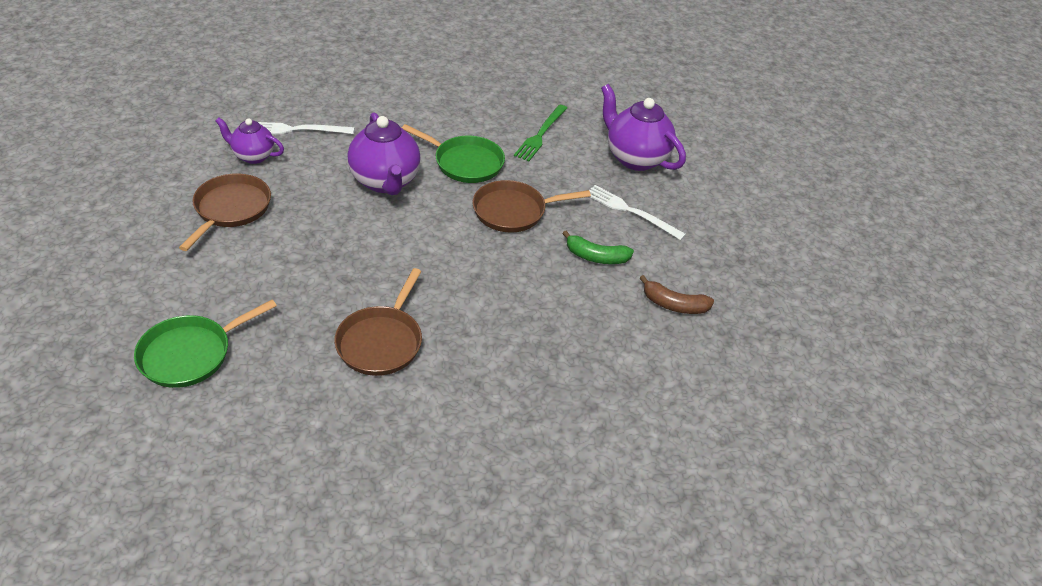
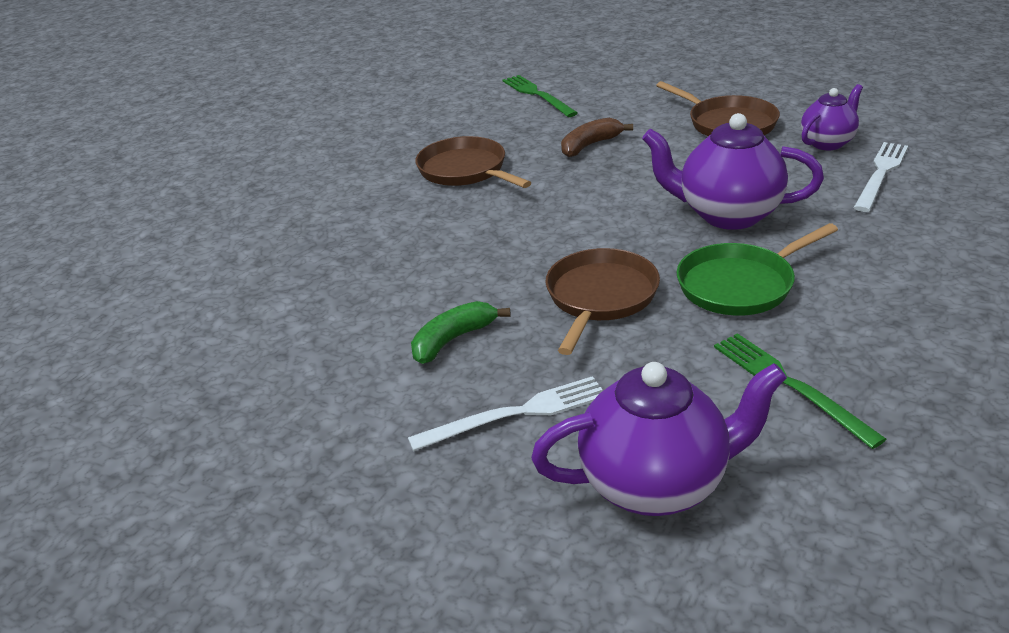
camera: 130 degrees right, 10 degrees down
green pan [134,300,277,388] -> green fork [502,75,578,117]
brown banana [640,275,714,314] -> brown banana moved to [561,118,633,157]

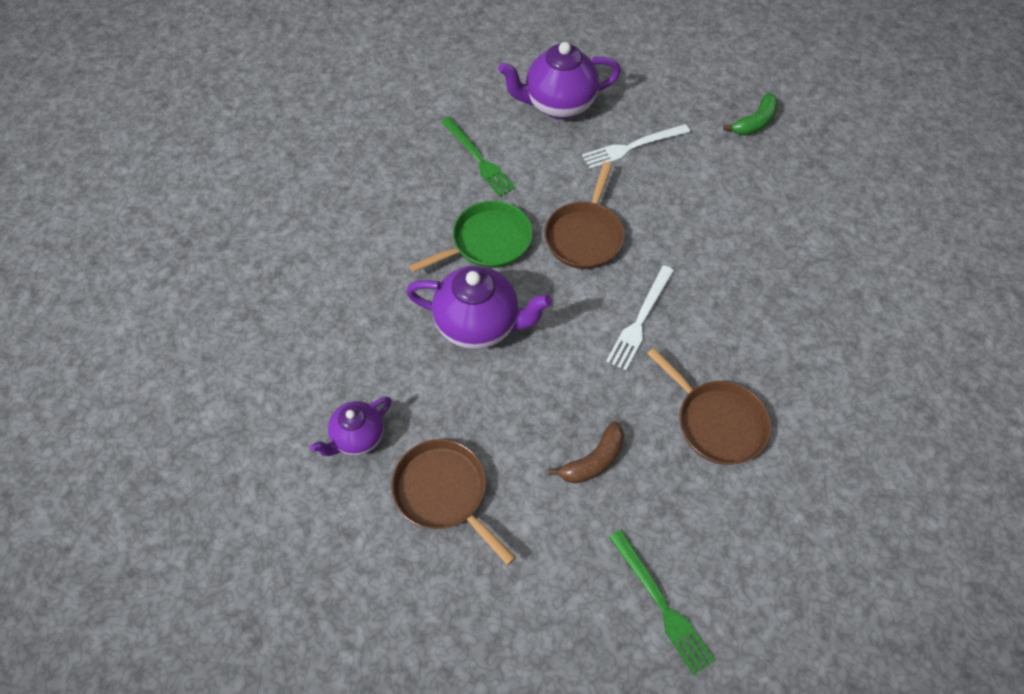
camera: 175 degrees right, 25 degrees up
green banana [411,301,510,364] -> green banana moved to [723,93,778,136]
white fork [854,142,908,212] -> white fork moved to [606,265,674,370]

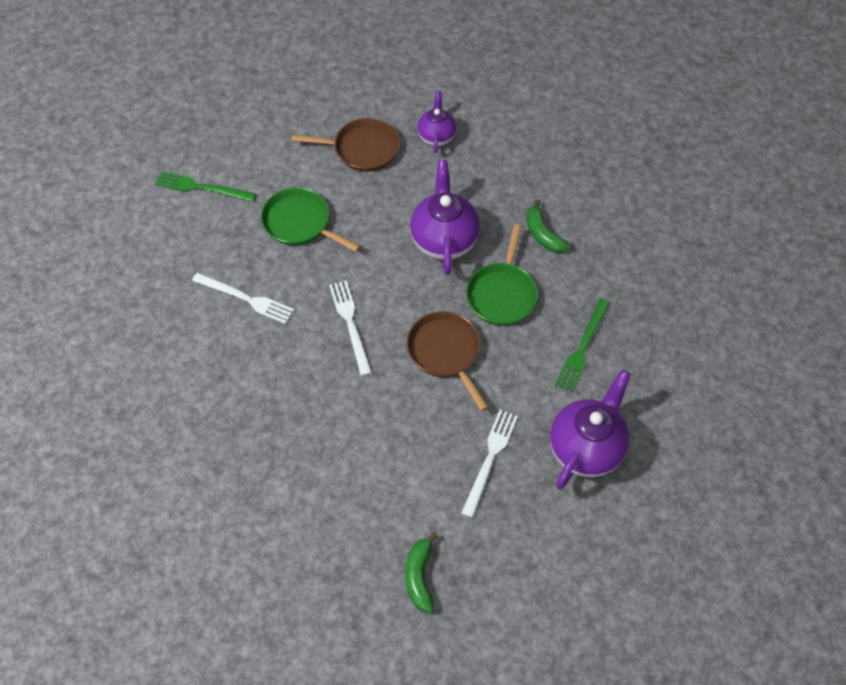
camera: 135 degrees right, 0 degrees up
purple teapot [406,265,552,349] -> purple teapot turned 120 degrees clockwise [410,160,480,275]
green fork [441,117,516,197] -> green fork turned 75 degrees counterclockwise [555,298,610,393]
brown banana [548,421,624,484] -> green pan [261,187,360,252]
brown pan [647,348,771,465] -> white fork [192,273,294,324]
none -> green banana [527,199,570,253]

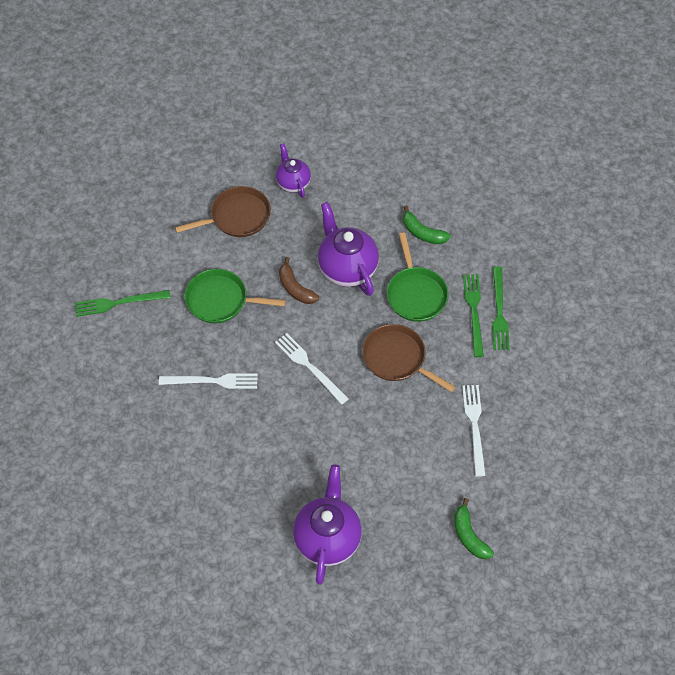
camera: 25 degrees left, 0 degrees up
purple teapot [550,370,631,489] -> purple teapot moved to [293,464,362,585]
none -> brown banana [279,257,319,304]
none -> green fork [463,274,484,357]

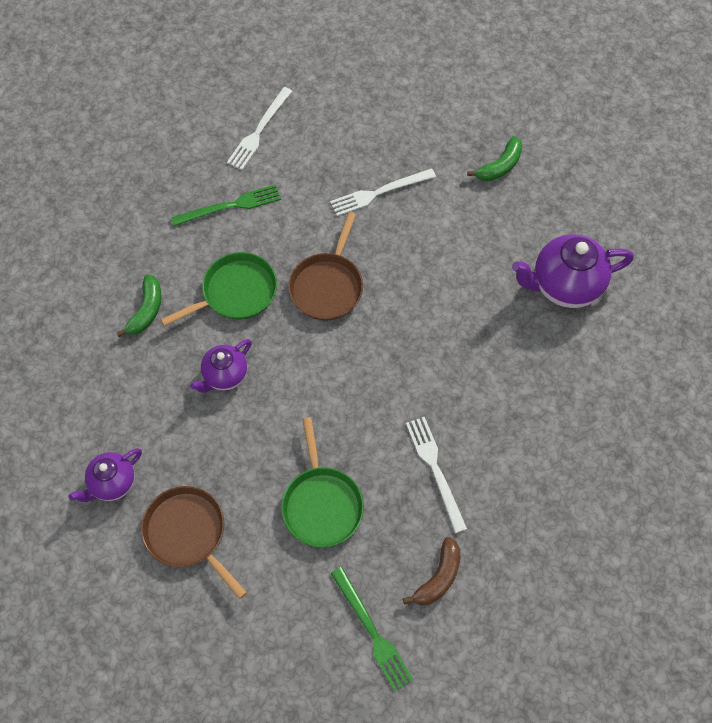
camera: 110 degrees left, 5 degrees up
white fork [275,333,349,405] -> white fork moved to [227,87,292,170]
brown banana [279,257,319,304] -> brown banana moved to [403,537,460,606]
purple teapot [318,202,379,296] -> purple teapot [190,339,252,393], size x0.60
green fork [463,274,484,357] -> none

